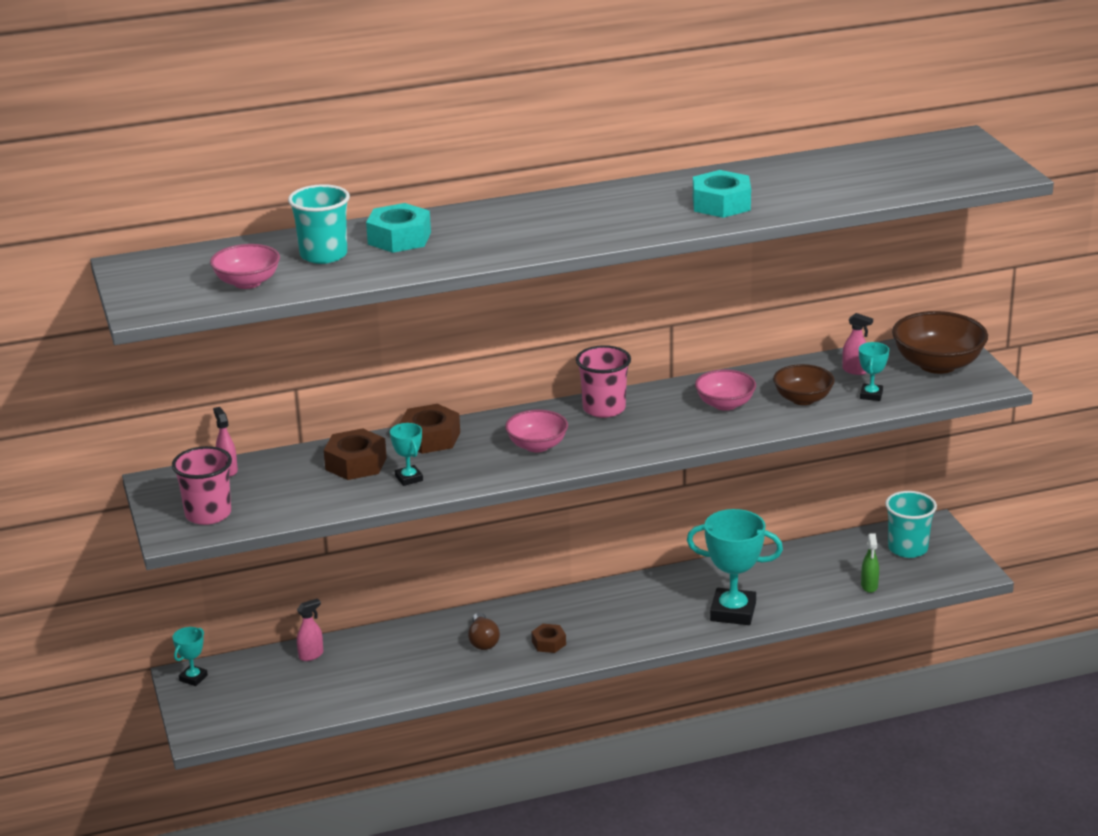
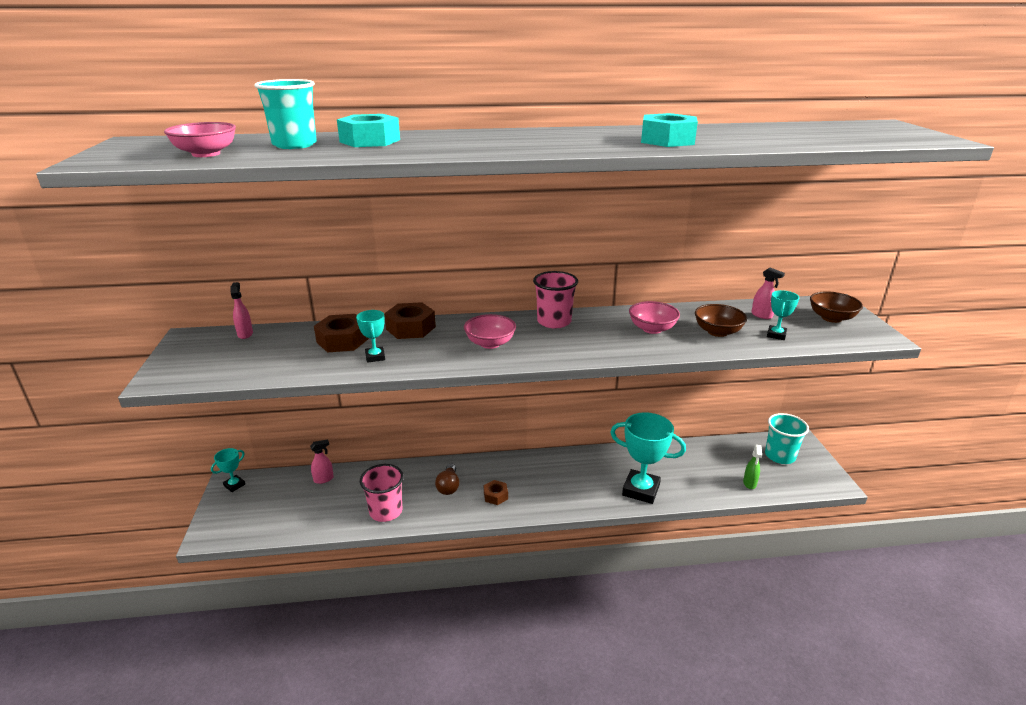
camera: 10 degrees right, 0 degrees up
pink cup [172,446,232,525] -> pink cup moved to [360,464,404,522]
brown bowl [892,311,988,374] -> brown bowl [810,291,863,323], size x0.63

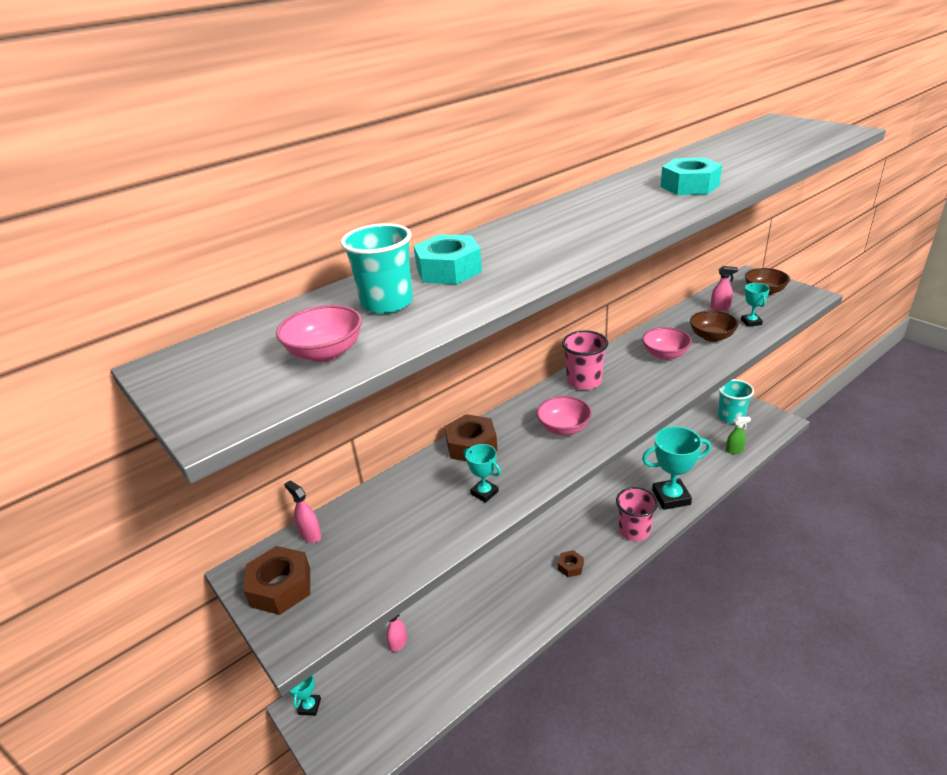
camera: 30 degrees left, 5 degrees up
brown nut [314,314,369,353] -> brown nut moved to [243,546,310,615]
pink cup [360,464,404,522] -> pink cup moved to [616,487,658,541]
brown light bulb [435,464,459,495] -> none
green spray bottle [743,445,762,489] -> green spray bottle turned 75 degrees counterclockwise [726,417,751,454]

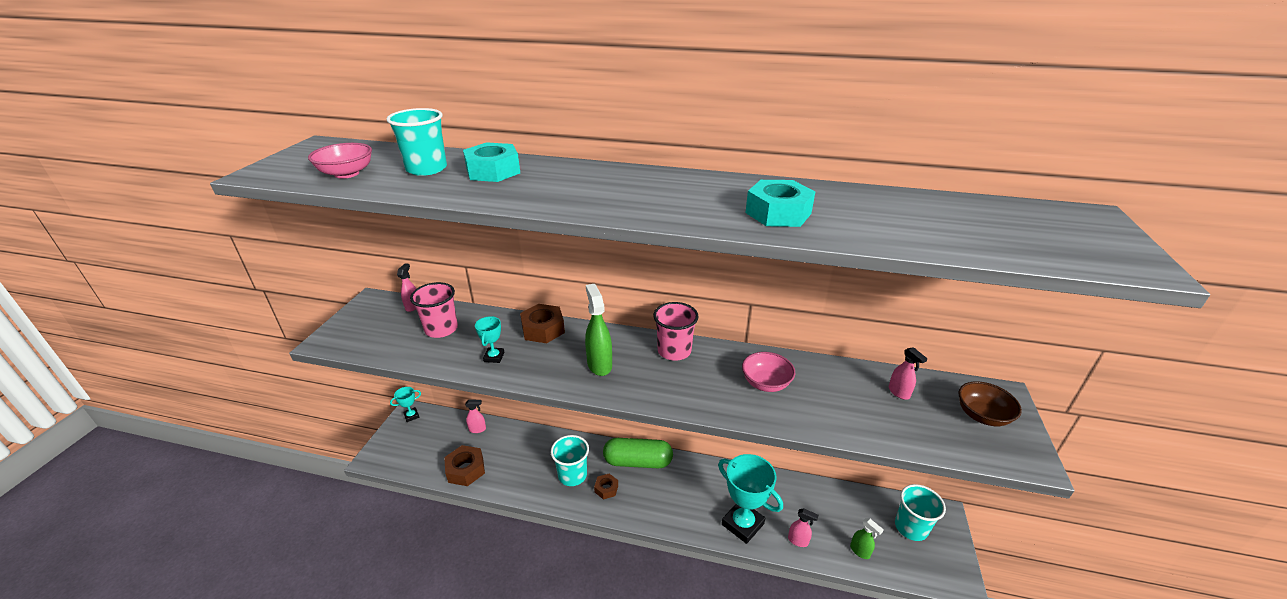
camera: 50 degrees right, 0 degrees up
brown nut [243,546,310,615] -> brown nut moved to [444,445,485,486]
pink bowl [536,396,592,435] -> green spray bottle [585,284,612,376]
pink cup [616,487,658,541] -> pink cup moved to [410,282,458,338]
brown bowl [690,310,739,342] -> none
turquoise trophy [741,283,770,327] -> none
none -> turquoise cup [551,435,589,486]
none -> green capsule [603,438,673,468]
none -> pink spray bottle [788,508,818,547]

